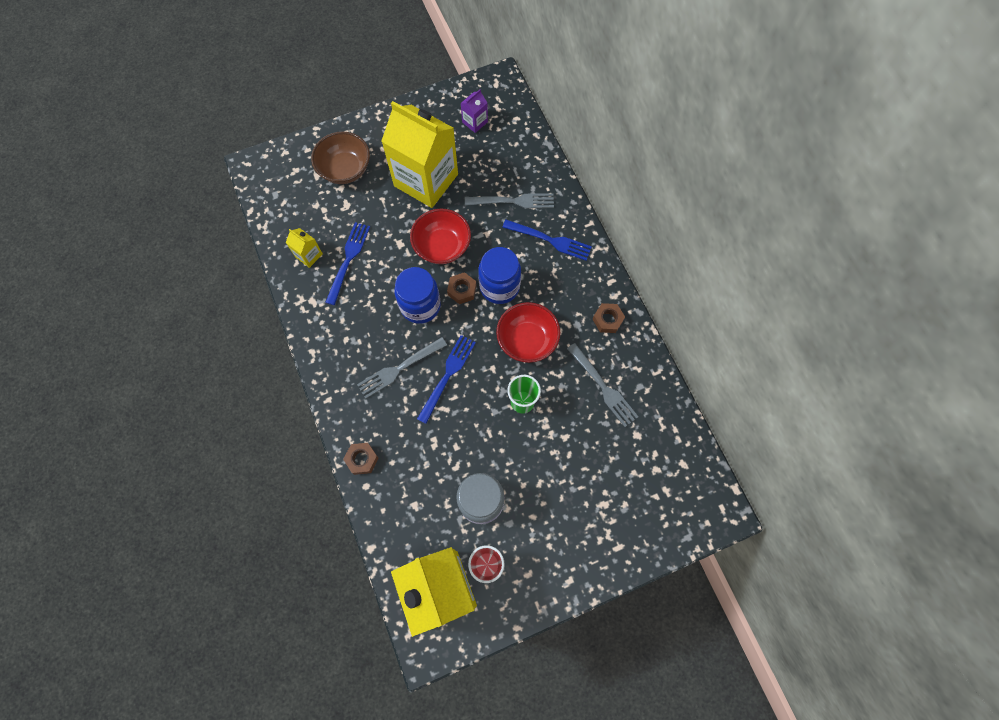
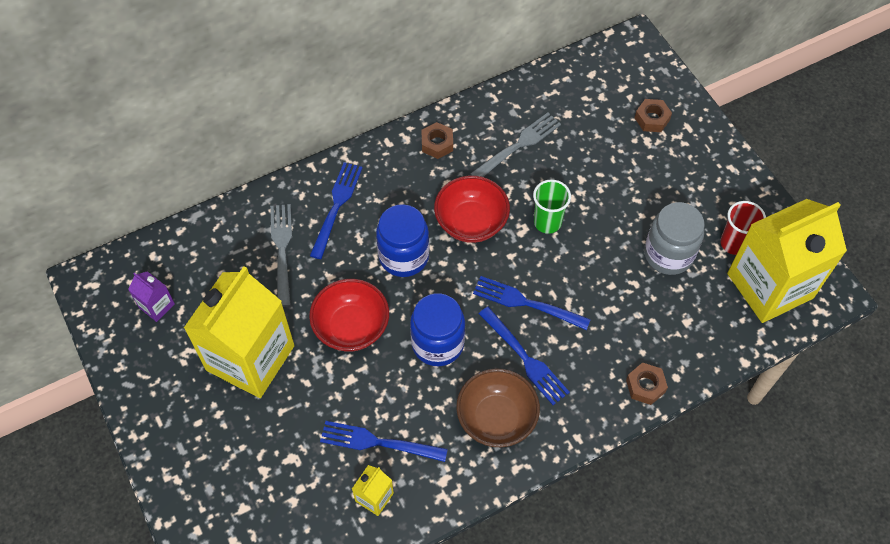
camera: 95 degrees left, 10 degrees down
brown bowl [311,131,370,184] -> brown bowl moved to [456,369,540,447]
grey fork [357,337,447,399] -> blue fork [479,307,570,405]
brown nut [447,272,477,304] -> brown nut moved to [635,99,672,132]

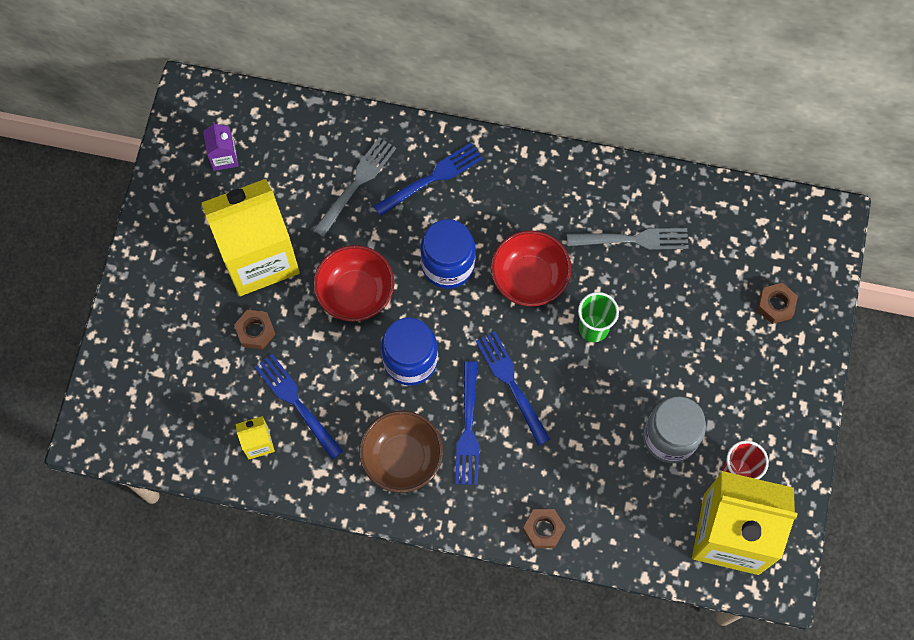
camera: 40 degrees right, 10 degrees up
brown nut [421,122,453,159] -> brown nut moved to [234,310,276,350]

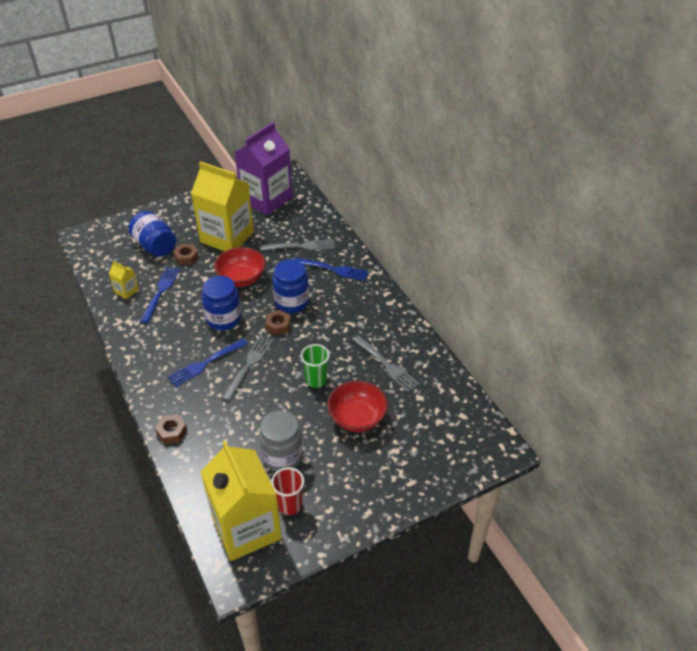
camera: 50 degrees right, 25 degrees down
purple carton [203,122,239,171] -> purple carton [234,122,292,216], size x2.46
brown bowl [359,411,443,493] -> none
blue fork [476,331,551,446] -> grey fork [222,336,273,401]
red bowl [491,230,571,307] -> red bowl moved to [327,381,388,432]
brown nut [757,283,798,324] -> brown nut moved to [265,310,291,336]
none -> blue jar [128,211,176,257]

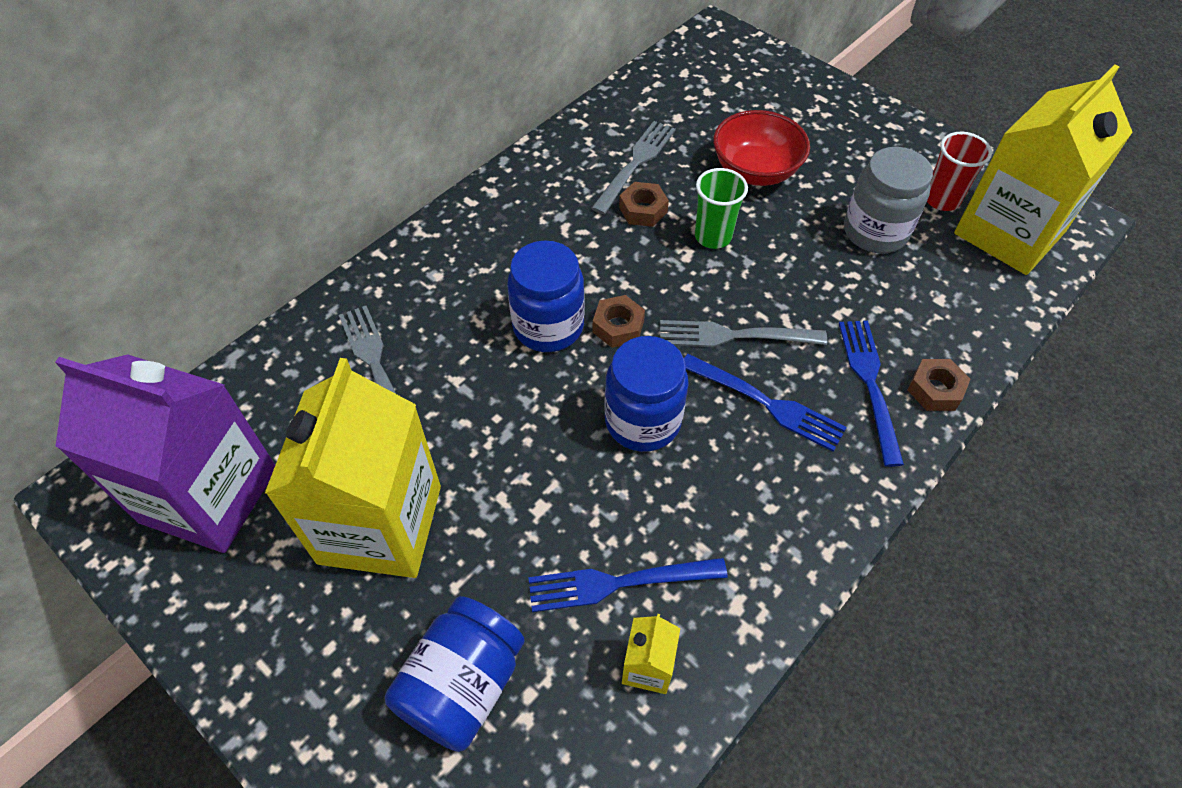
camera: 110 degrees left, 10 degrees up
brown nut [173,244,199,265] -> brown nut moved to [619,182,669,227]
red bowl [214,247,266,287] -> none
blue fork [293,258,368,281] -> blue fork moved to [839,321,904,467]

